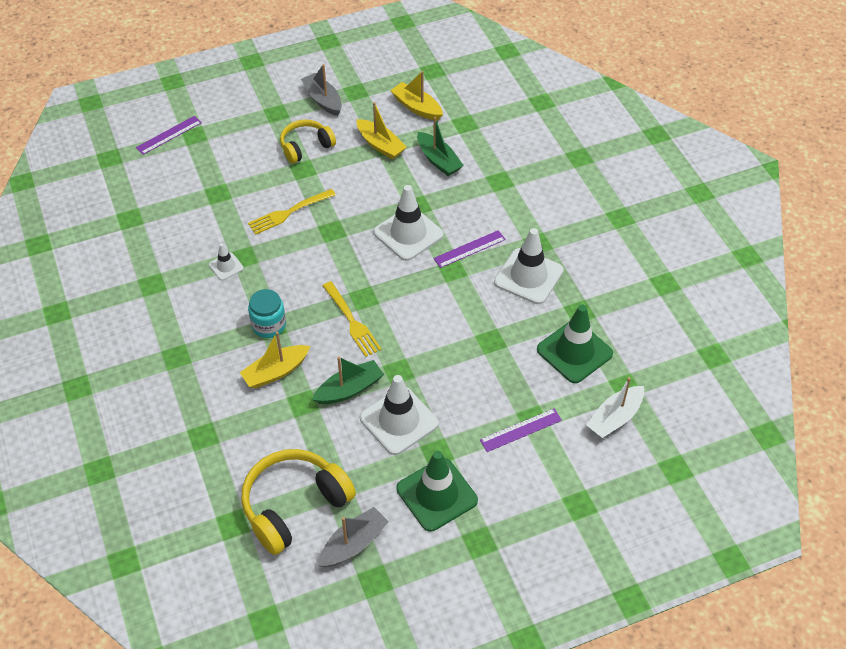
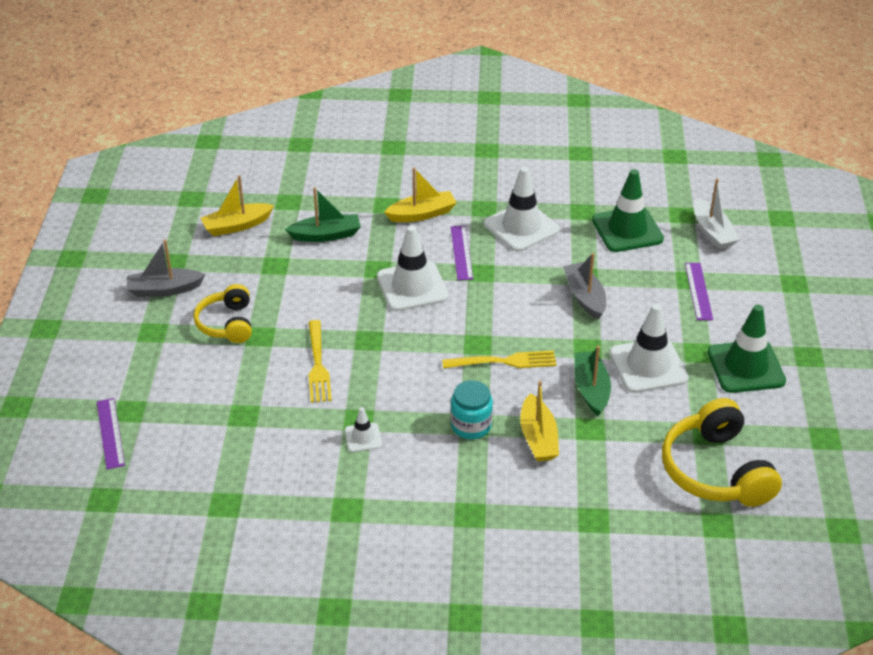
camera: 65 degrees left, 10 degrees down
grey boat [318,507,389,567] -> grey boat moved to [563,253,606,320]
yellow boat [357,102,407,160] -> yellow boat moved to [384,167,457,222]

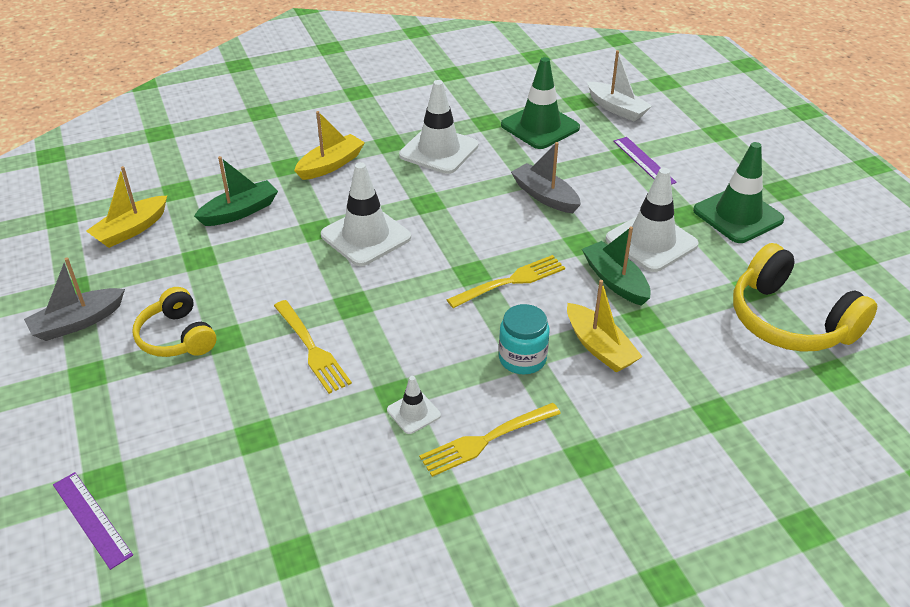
camera: 25 degrees left, 0 degrees up
purple ruler [451,226,473,280] -> none
none -> yellow fork [419,403,561,477]

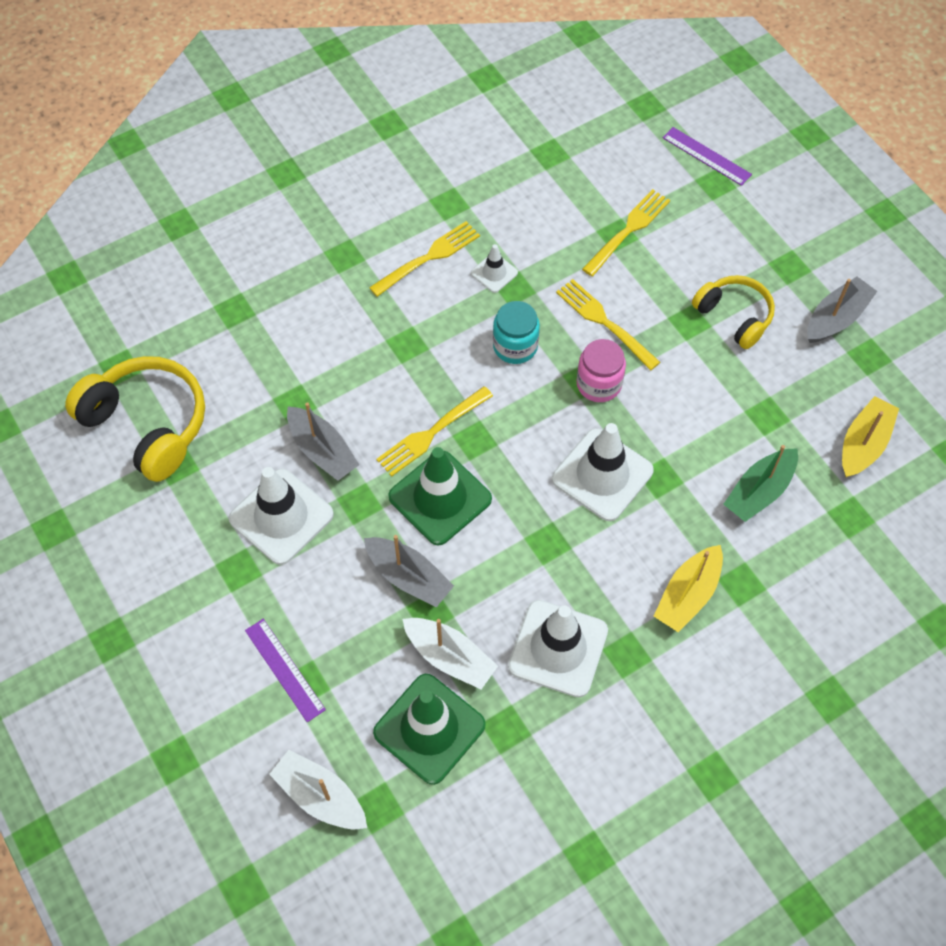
camera: 170 degrees right, 20 degrees up
turquoise jar [499,304,550,374] -> turquoise jar moved to [493,301,540,364]
yellow boat [567,280,643,373] -> none
green boat [582,227,651,306] -> grey boat [287,402,359,481]
green traffic cone [693,142,784,243] -> green traffic cone moved to [388,447,492,545]
none -> white boat [403,618,498,689]
none -> pink jar [576,339,626,402]
none -> yellow fork [582,189,670,276]

